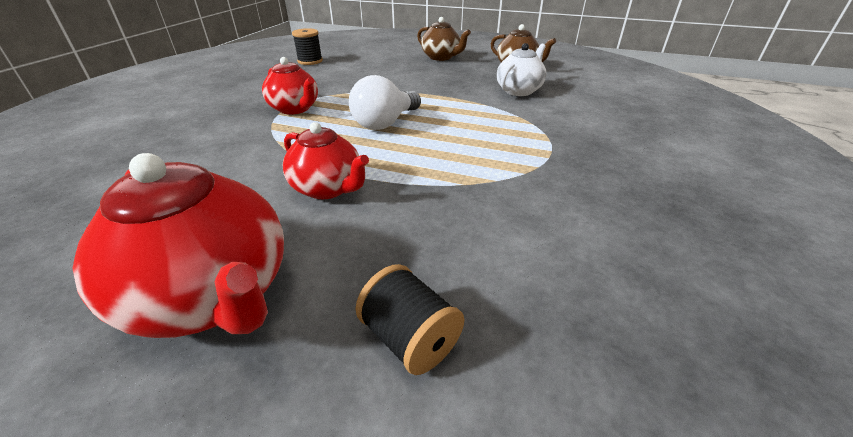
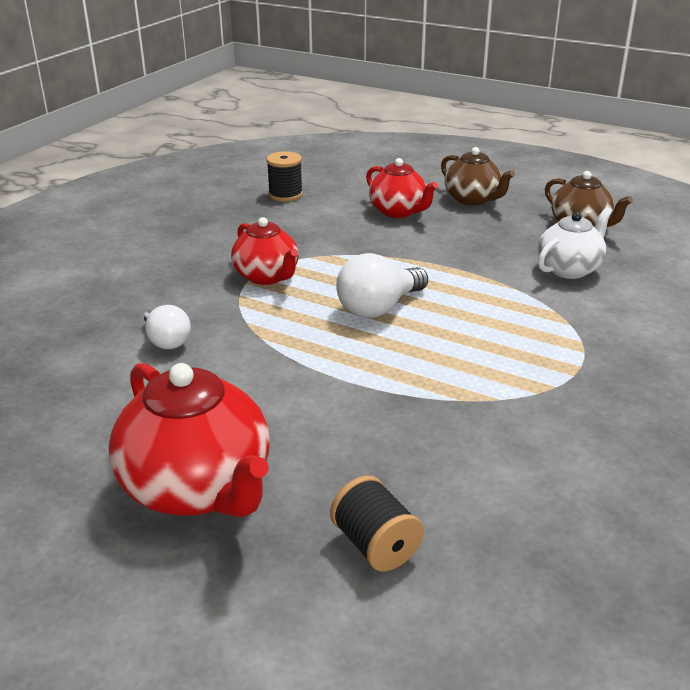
camera: 10 degrees right, 5 degrees down
red teapot [283,122,369,199] -> red teapot moved to [366,158,438,218]
none -> white light bulb [144,305,191,349]

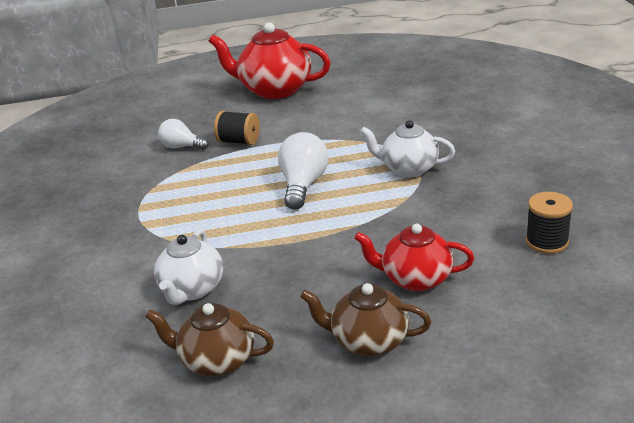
camera: 145 degrees right, 0 degrees up
white light bulb [144,305,191,349] -> white light bulb moved to [158,119,209,150]
red teapot [231,217,299,285] -> white teapot [360,120,455,177]
black spool [330,475,424,572] -> black spool moved to [214,111,260,145]

